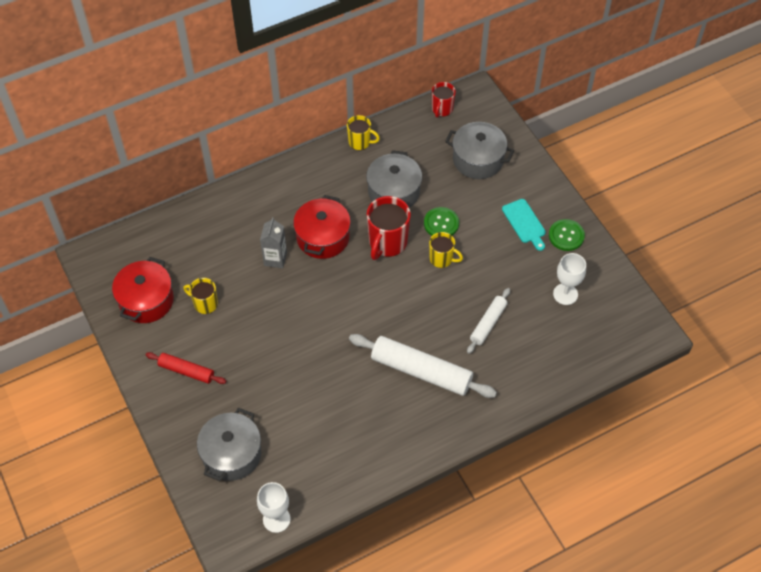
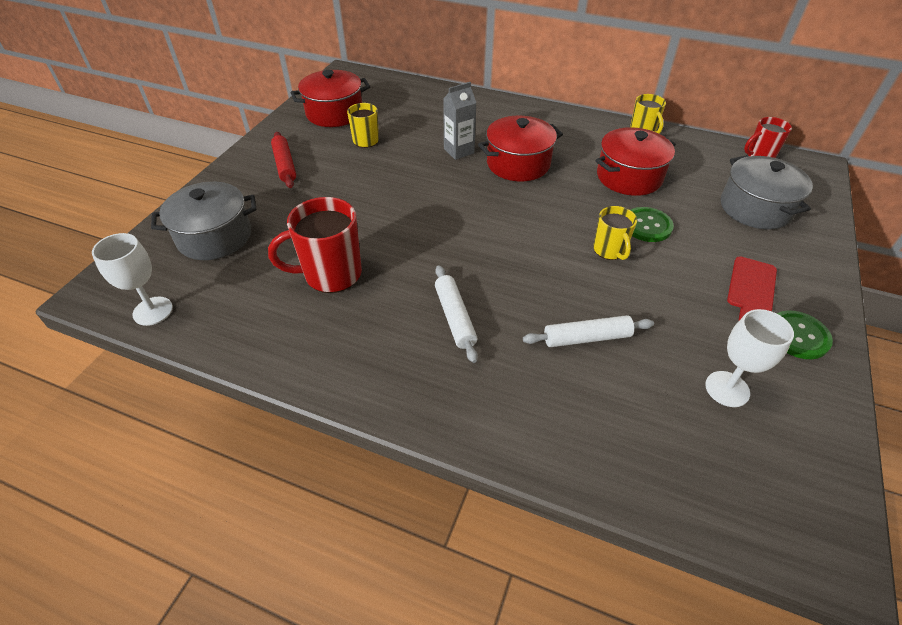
camera: 50 degrees right, 10 degrees down
white rolling pin [349,334,497,398] -> white rolling pin [435,265,478,363], size x0.56
grey pot [366,150,422,208] -> red pot [595,127,676,196]
red mug [367,196,411,260] -> red mug moved to [268,197,362,293]
turquoise cutting board [502,199,546,251] -> red cutting board [727,256,777,320]

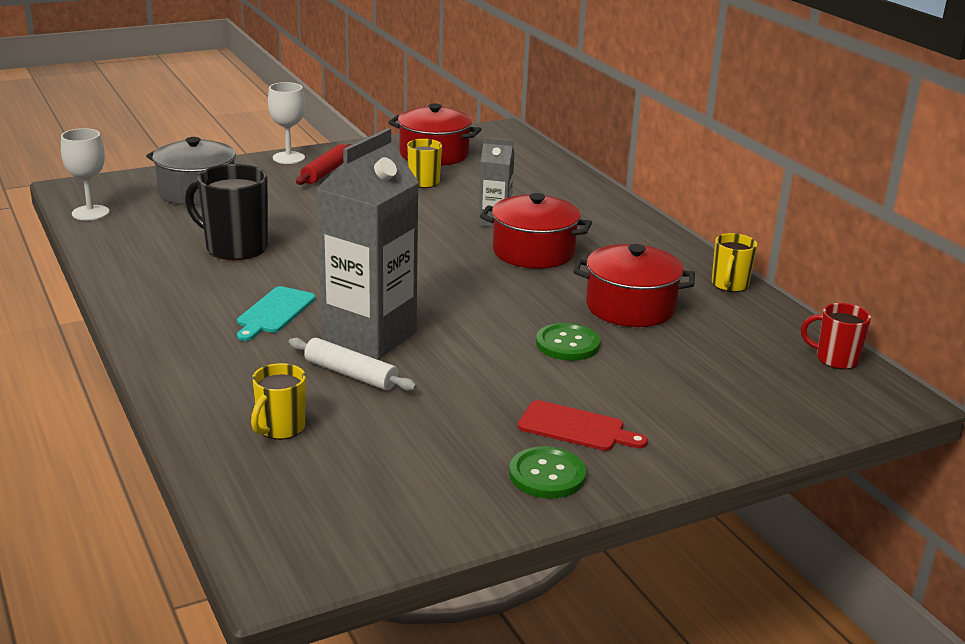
camera: 40 degrees right, 20 degrees down
red mug [268,197,362,293] -> black mug [185,164,268,260]
white rolling pin [435,265,478,363] -> turquoise cutting board [237,286,316,341]
yellow mug [593,206,637,260] -> yellow mug moved to [251,363,306,440]
white goblet [705,309,794,407] -> white goblet moved to [268,82,305,164]
grey pot [721,155,813,229] -> none
red cutting board [727,256,777,320] -> red cutting board turned 135 degrees counterclockwise [518,400,648,451]
none -> grey carton [316,128,419,360]

